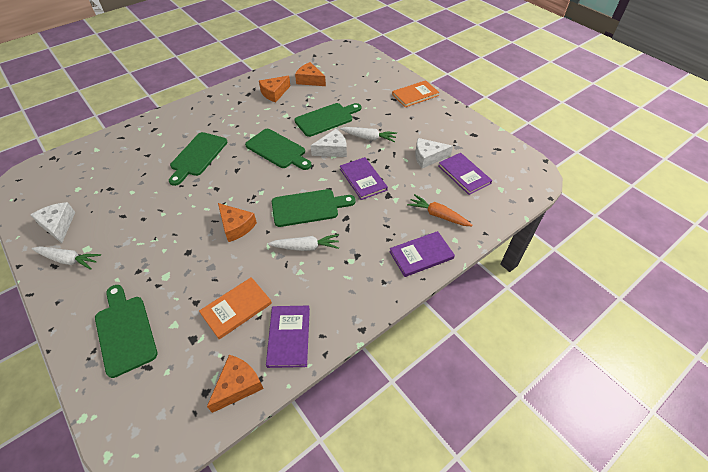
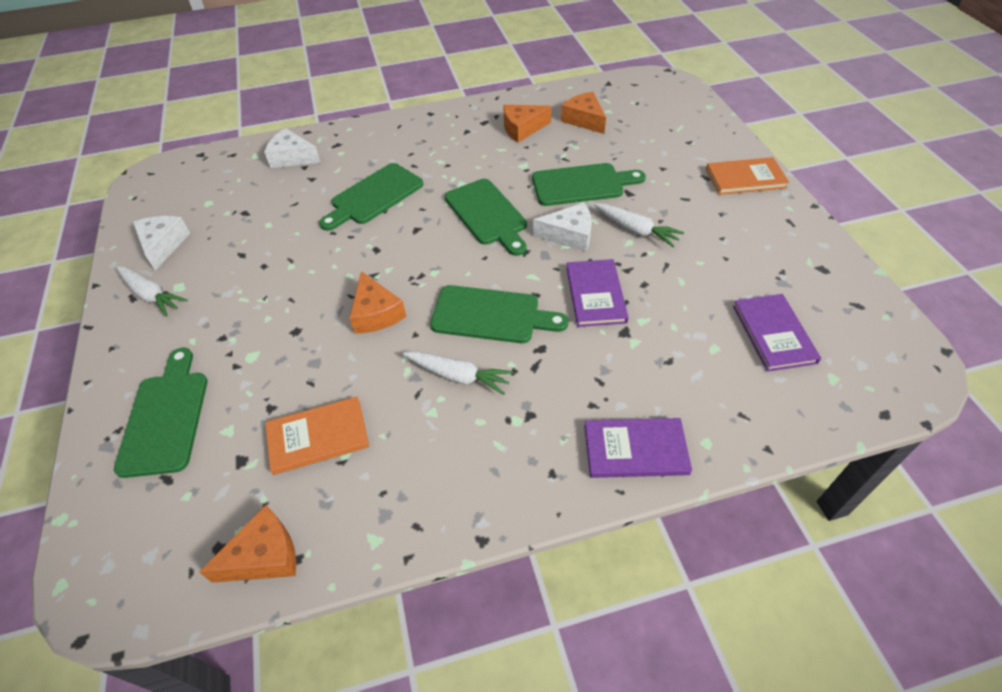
camera: 25 degrees right, 0 degrees up
purple book [266,306,310,368] -> none
orange carrot [407,194,473,226] -> none
white cheese [415,138,453,168] -> white cheese moved to [265,128,321,168]

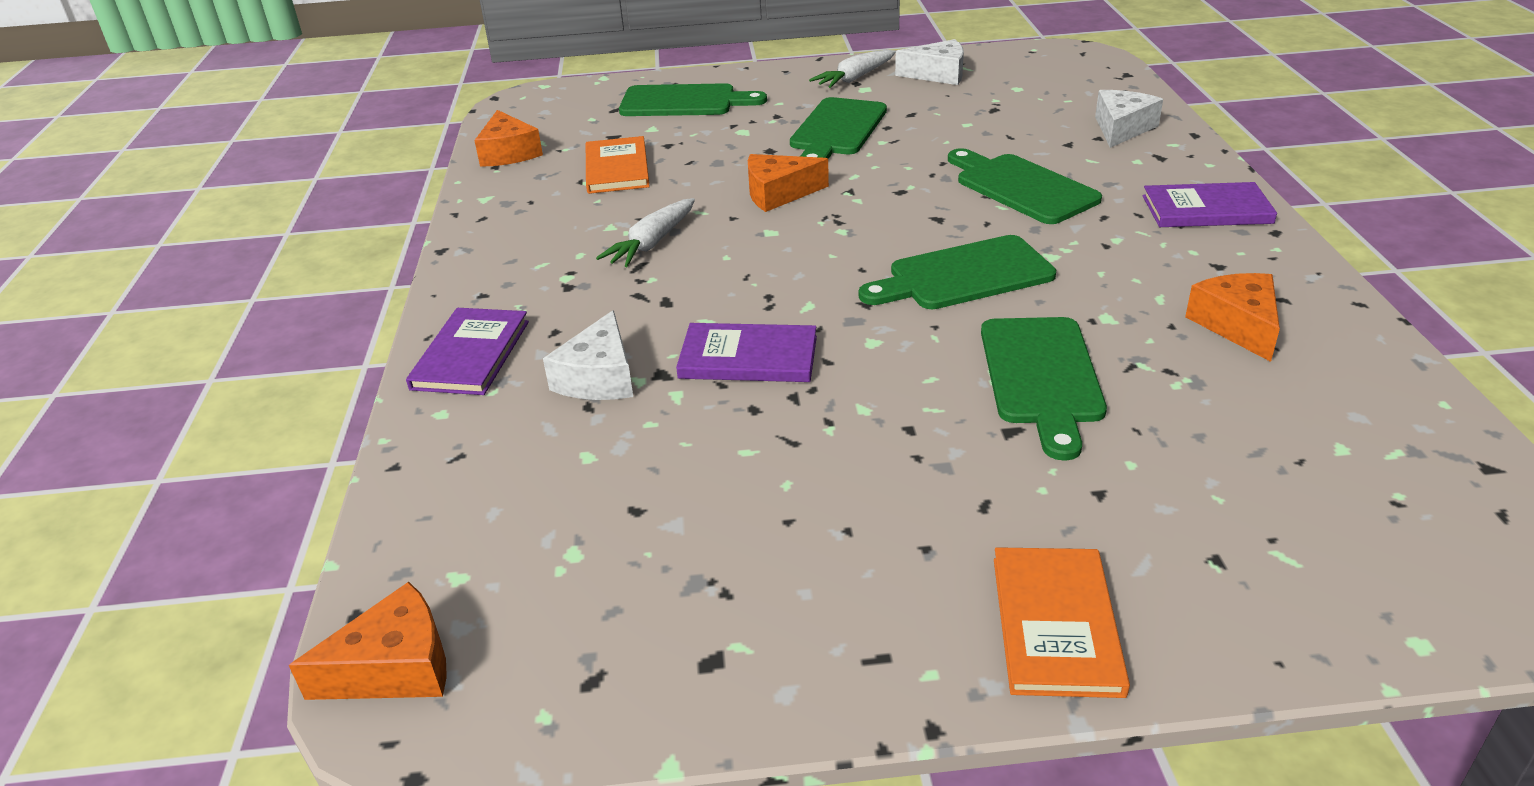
camera: 100 degrees right, 15 degrees down
green cutting board [430,285,569,343] -> green cutting board moved to [790,97,887,159]
white cheese [533,203,592,252] -> white cheese moved to [543,310,633,400]
orange cheese [561,92,606,134] -> orange cheese moved to [289,582,447,700]
white carrot [594,204,684,247] -> none
purple book [733,294,821,372] -> purple book moved to [1143,182,1277,227]

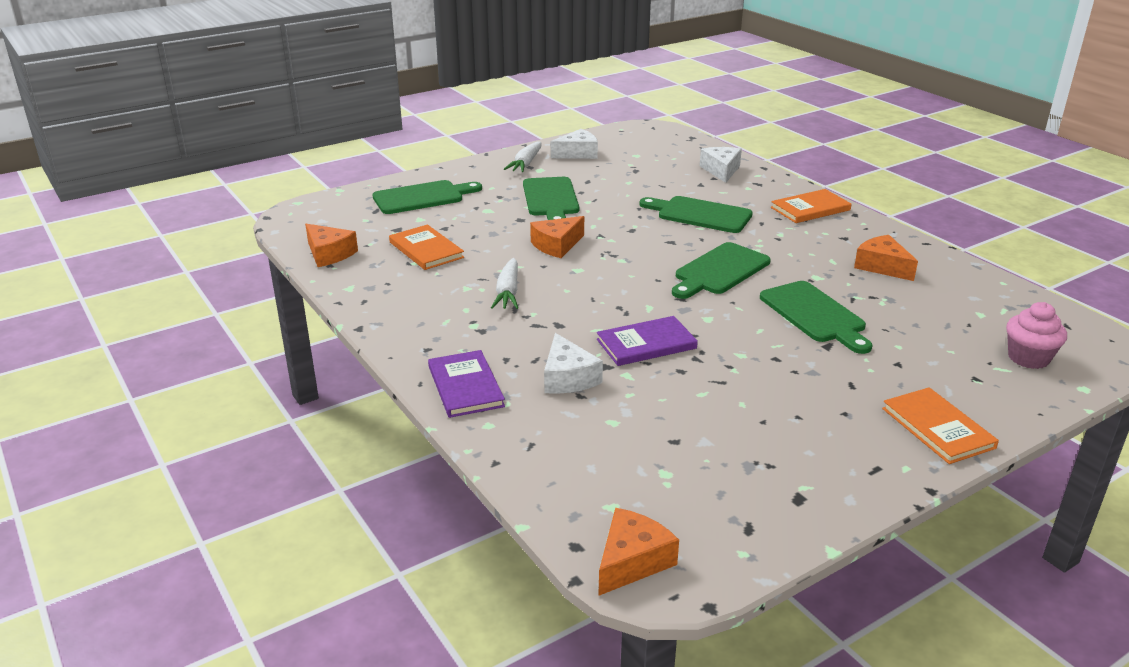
camera: 30 degrees left, 5 degrees down
purple book [1143,182,1277,227] -> orange book [771,189,852,223]
none -> pink cupcake [1006,302,1067,369]

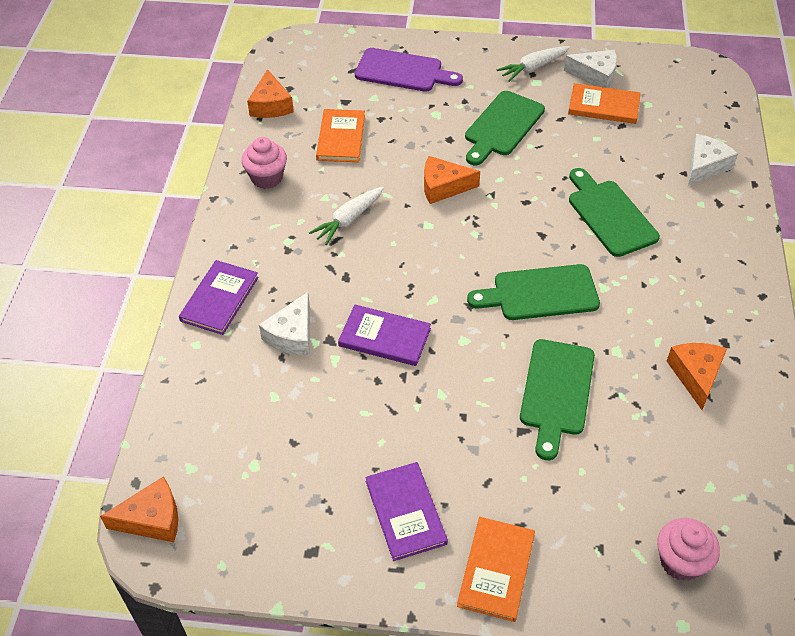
camera: 40 degrees right, 20 degrees up
green cutting board [372,180,482,214] -> purple cutting board [355,48,463,92]
orange book [771,189,852,223] -> orange book moved to [568,83,641,124]
none -> pink cupcake [241,137,287,189]
none -> purple book [365,462,448,561]

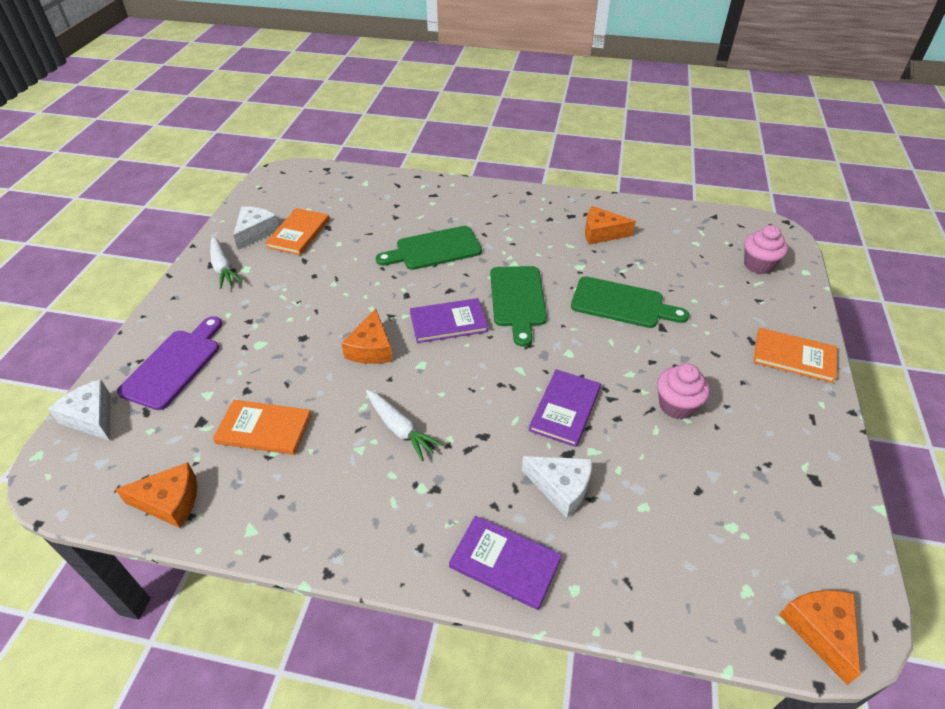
camera: 85 degrees left, 5 degrees down
pink cupcake [241,137,287,189] -> pink cupcake moved to [657,364,710,419]
purple book [365,462,448,561] -> purple book moved to [410,298,488,343]
green cutting board [465,91,545,165] -> none
white cheese [688,134,738,186] -> white cheese moved to [48,380,111,441]

